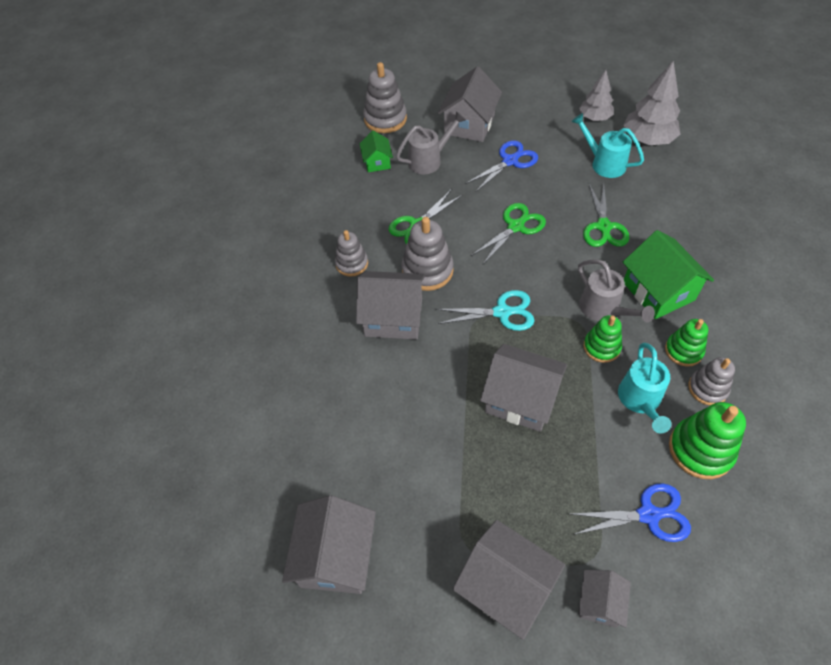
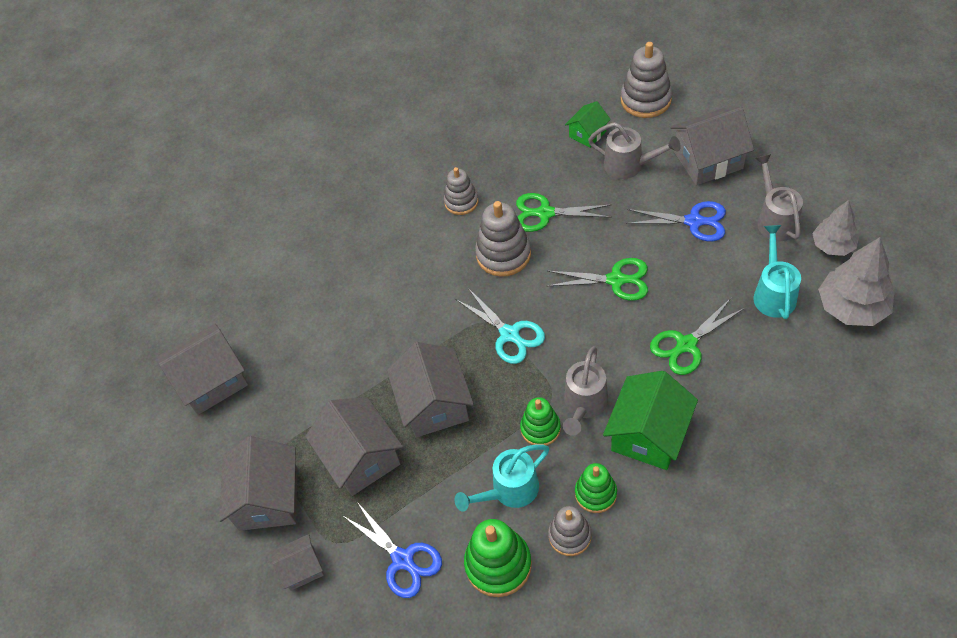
camera: 55 degrees right, 0 degrees up
grey house [356,271,425,340] -> grey house moved to [305,397,403,496]
none -> grey watering can [755,154,803,241]

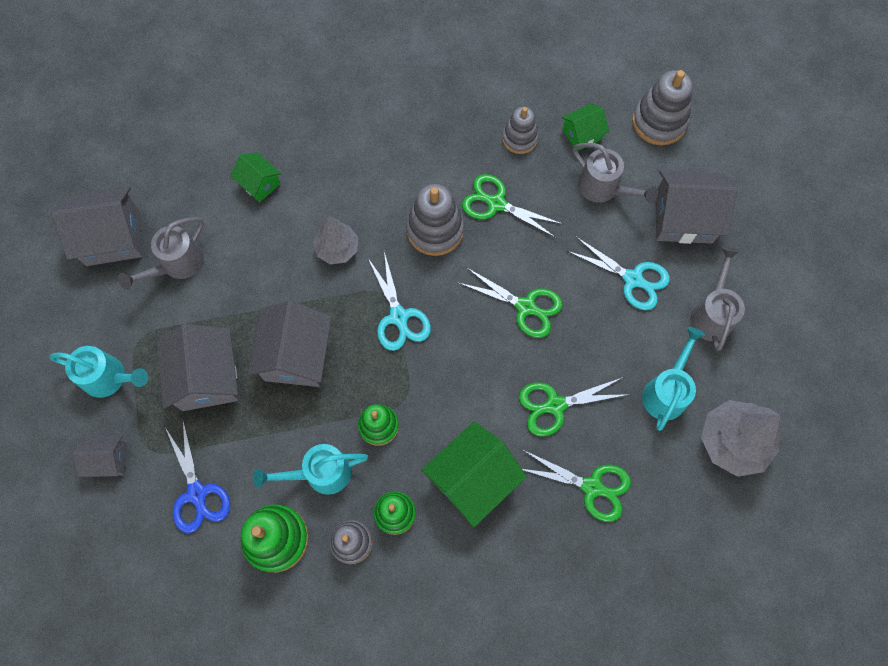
camera: 15 degrees right, 15 degrees up
grey house [219,436,297,531] -> turquoise watering can [50,346,148,398]
grey stacking toy [444,167,478,215] -> grey stacking toy moved to [502,107,539,154]
grey watering can [563,346,608,436] -> grey watering can moved to [118,217,204,290]
blue scissors [626,201,726,241] -> turquoise scissors [567,237,670,310]
grey tree [812,200,859,256] -> grey tree moved to [313,216,358,264]
none -> green house [230,152,281,202]
none -> green scissors [522,450,631,522]

